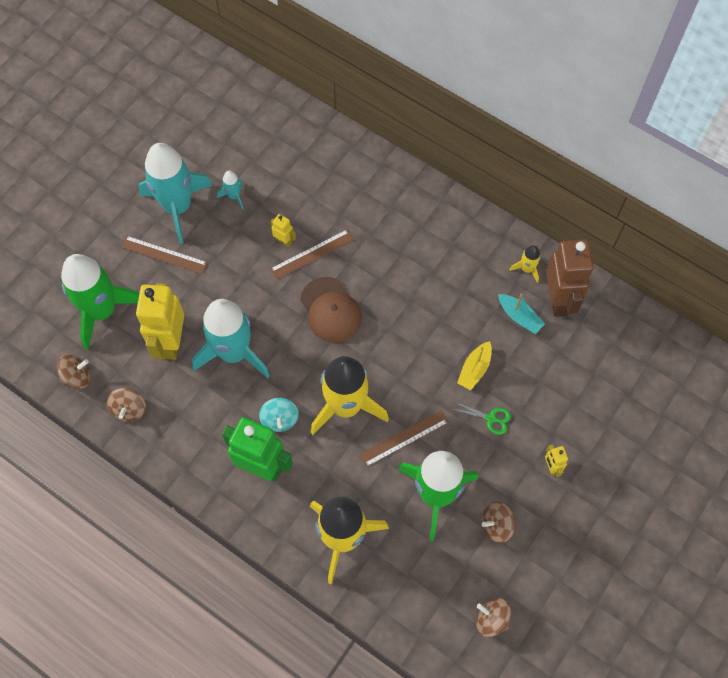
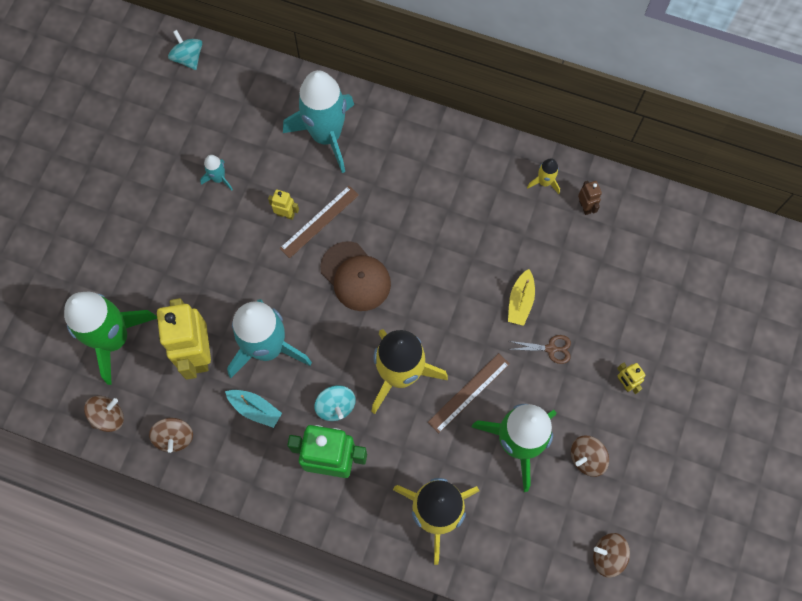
camera: 15 degrees left, 5 degrees up
brown ruler [121,236,208,274] -> none
turquoise rocket [139,143,212,244] -> turquoise rocket moved to [283,70,354,173]
green scissors [453,401,511,435] -> brown scissors [509,335,571,364]
turquoise boat [498,293,545,334] -> turquoise boat moved to [225,390,282,428]
brown robot [546,239,594,317] -> brown robot [578,181,602,215], size x0.44
none -> turquoise spinning top [168,30,202,70]

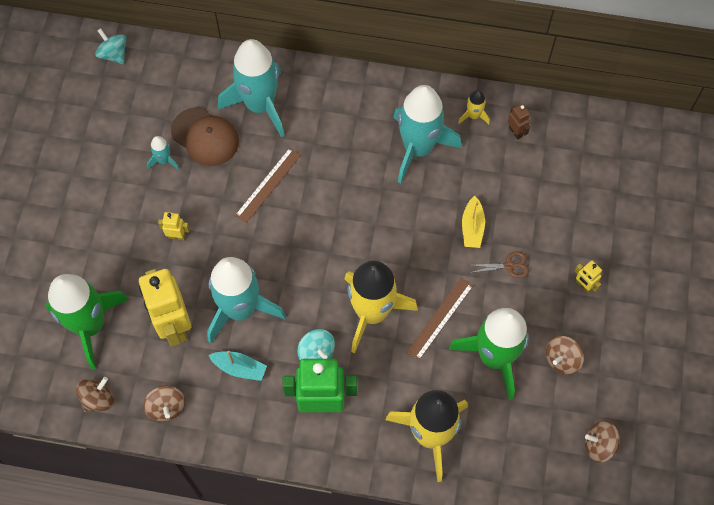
camera: 10 degrees left, 5 degrees down
yellow robot [268,189,299,220] -> yellow robot moved to [158,212,190,240]
brown cap [320,241,391,311] -> brown cap moved to [171,107,239,166]
none -> turquoise rocket [393,85,461,183]

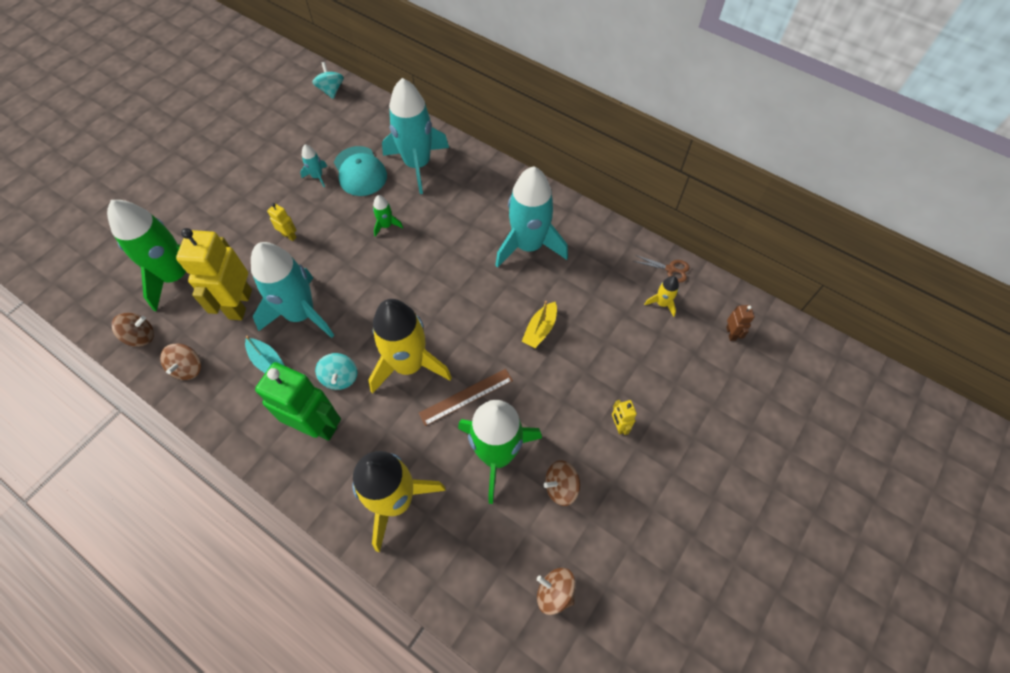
camera: 25 degrees right, 5 degrees down
brown cap [171,107,239,166] -> turquoise cap [334,146,387,196]
brown ruler [235,148,301,223] -> green rocket [373,195,403,237]
yellow rocket [458,90,490,124] -> yellow rocket moved to [644,276,679,317]
brown scissors [469,251,529,278] -> brown scissors moved to [633,255,690,282]
brown robot [508,104,530,140] -> brown robot moved to [726,305,754,341]

